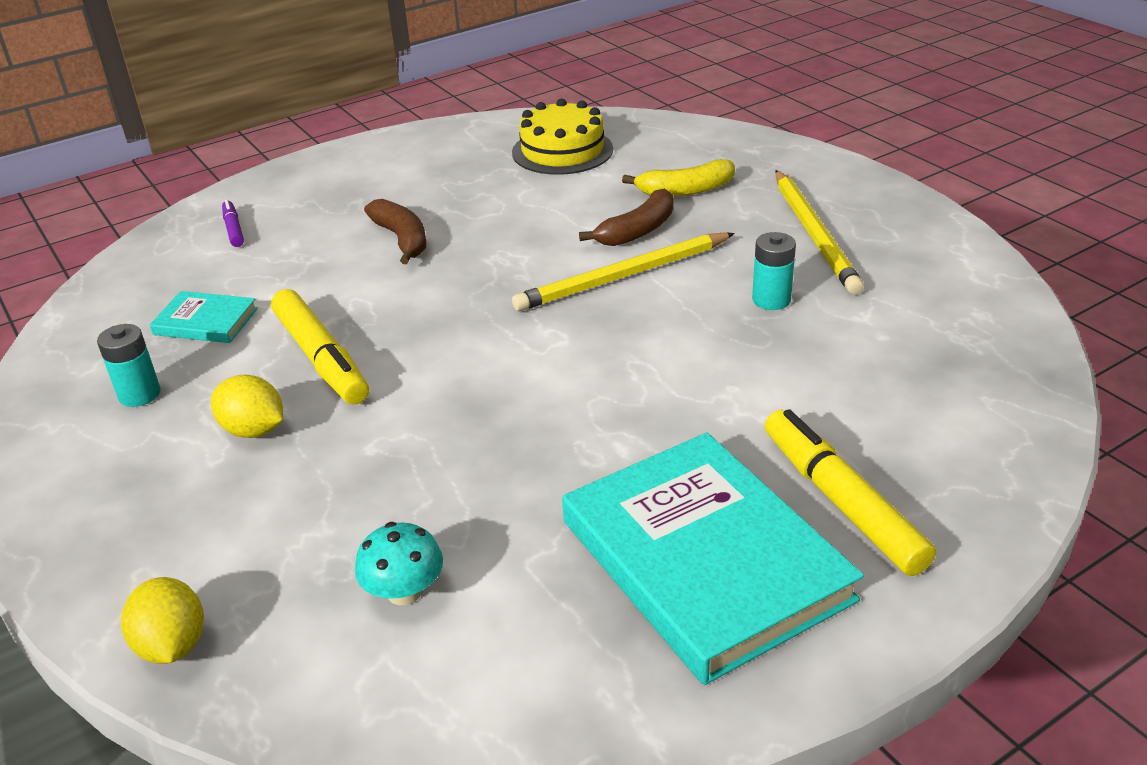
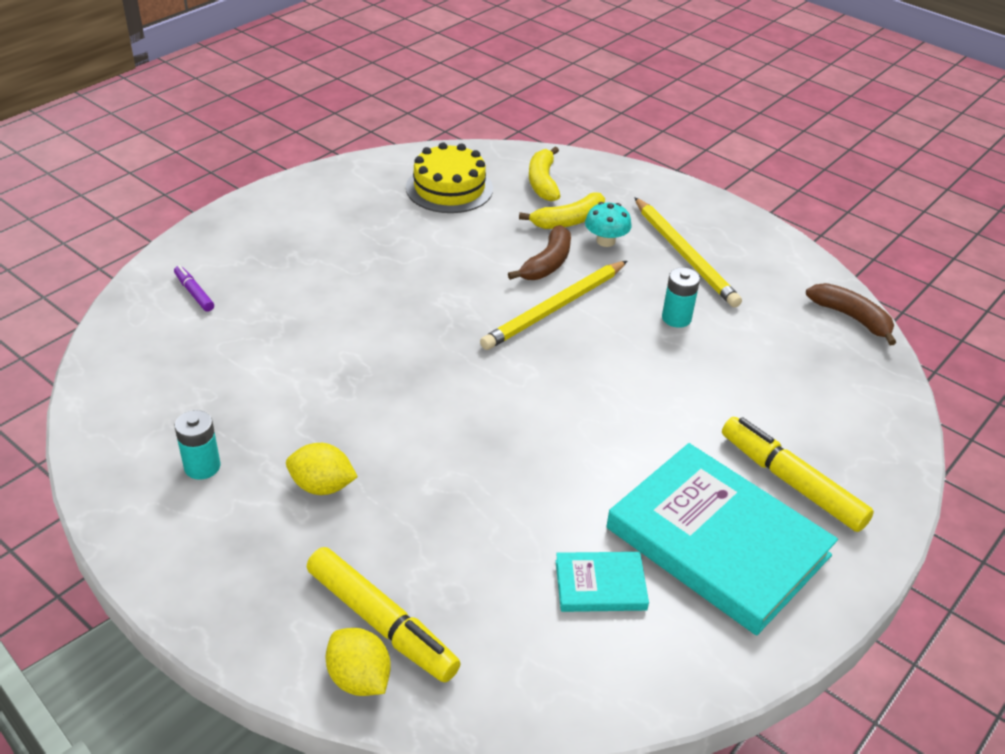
camera: 20 degrees left, 5 degrees up
turquoise book [150,291,258,343] -> turquoise book moved to [556,552,649,612]
yellow marker [271,289,369,405] -> yellow marker moved to [307,547,461,682]
turquoise mushroom [355,522,443,605] -> turquoise mushroom moved to [585,202,632,247]
brown banana [364,199,426,264] -> brown banana moved to [806,283,896,345]
none -> yellow banana [529,147,560,201]

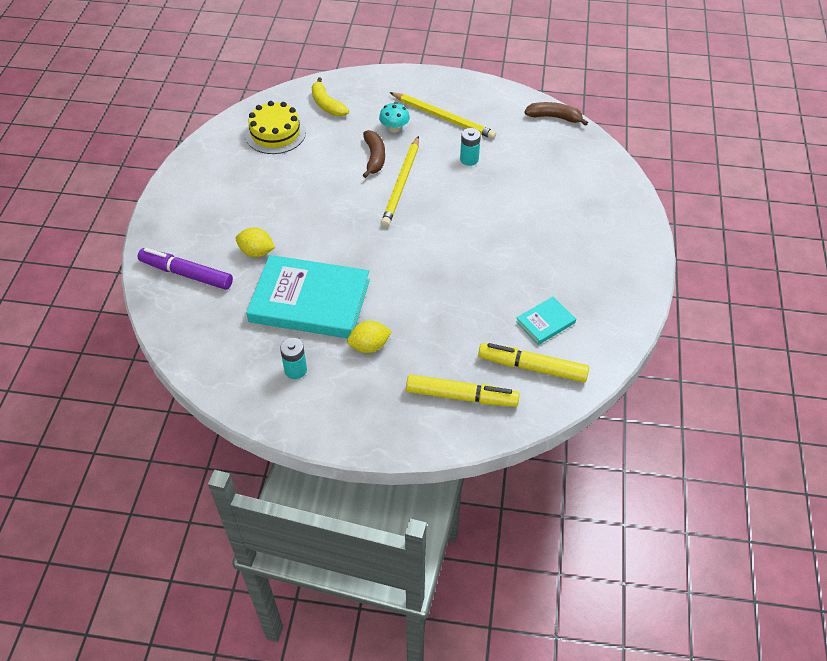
camera: 30 degrees left, 10 degrees up
purple marker [174,265,214,312] -> purple marker [138,248,233,290], size x2.00
yellow lemon [325,628,391,696] -> yellow lemon moved to [236,227,275,257]
yellow banana [519,192,605,229] -> none
turquoise book [606,443,838,635] -> turquoise book moved to [246,255,370,339]
yellow marker [722,417,874,532] -> yellow marker moved to [478,343,589,382]

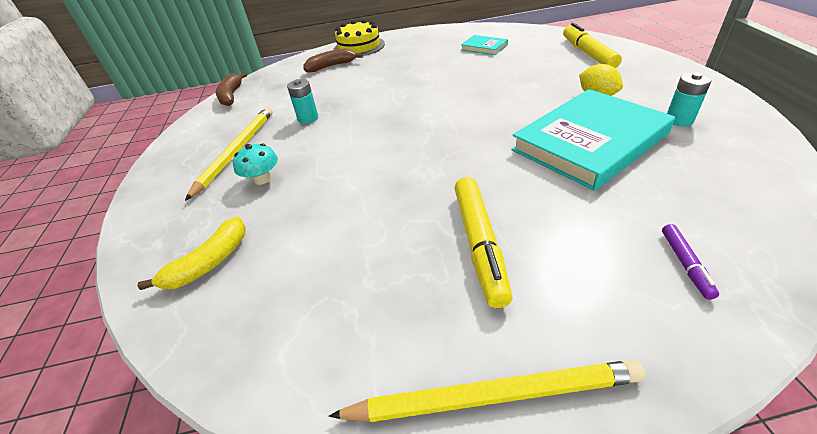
camera: 105 degrees left, 10 degrees down
purple marker [138,248,233,290] -> purple marker [662,224,719,300], size x0.50
yellow lemon [236,227,275,257] -> none
yellow cake [245,101,306,154] -> yellow cake moved to [333,19,385,56]
turquoise book [246,255,370,339] -> turquoise book turned 60 degrees clockwise [511,89,675,191]
brown banana [363,130,385,178] -> brown banana moved to [303,48,363,73]
yellow pencil [381,136,419,227] -> yellow pencil moved to [329,360,645,422]
yellow marker [478,343,589,382] -> yellow marker moved to [454,177,513,308]

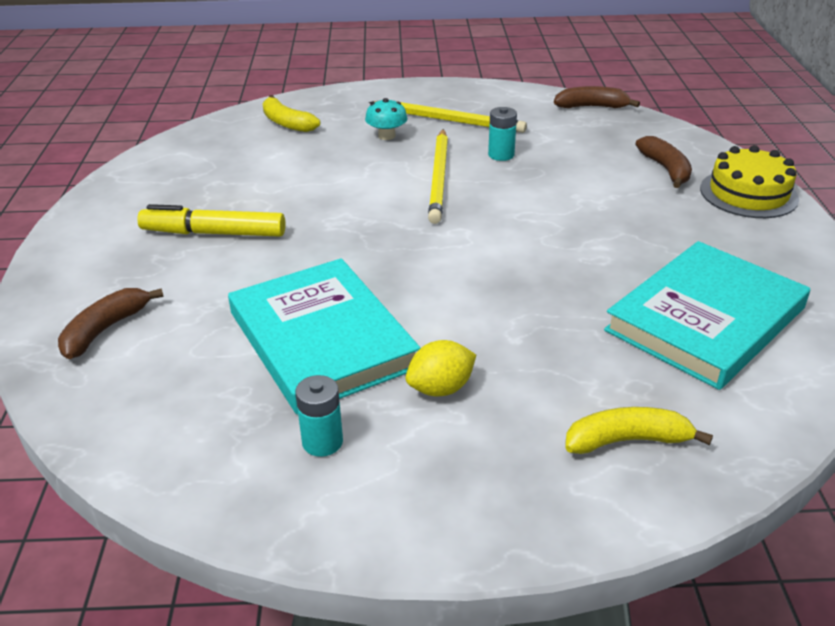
camera: 95 degrees right, 5 degrees down
yellow pencil [329,360,645,422] -> yellow pencil moved to [428,129,448,224]
turquoise book [461,35,508,55] -> turquoise book [604,241,810,390], size x2.21
yellow marker [563,23,622,69] -> yellow banana [565,407,713,454]
purple marker [662,224,719,300] -> brown banana [58,288,164,359]

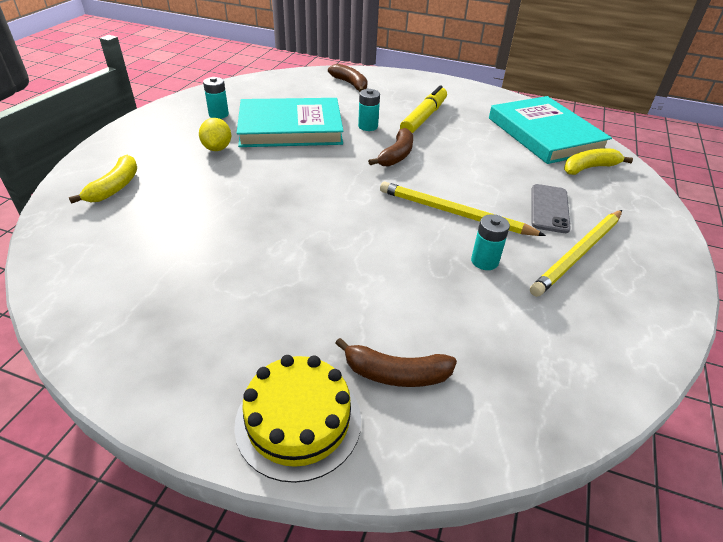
camera: 110 degrees right, 5 degrees up
turquoise mushroom [365,98,408,140] -> grey phone [532,184,571,233]
brown banana [554,86,640,108] -> brown banana moved to [368,128,413,166]
turquoise book [604,241,810,390] -> turquoise book moved to [489,96,612,164]
none -> turquoise battery [358,89,380,131]

